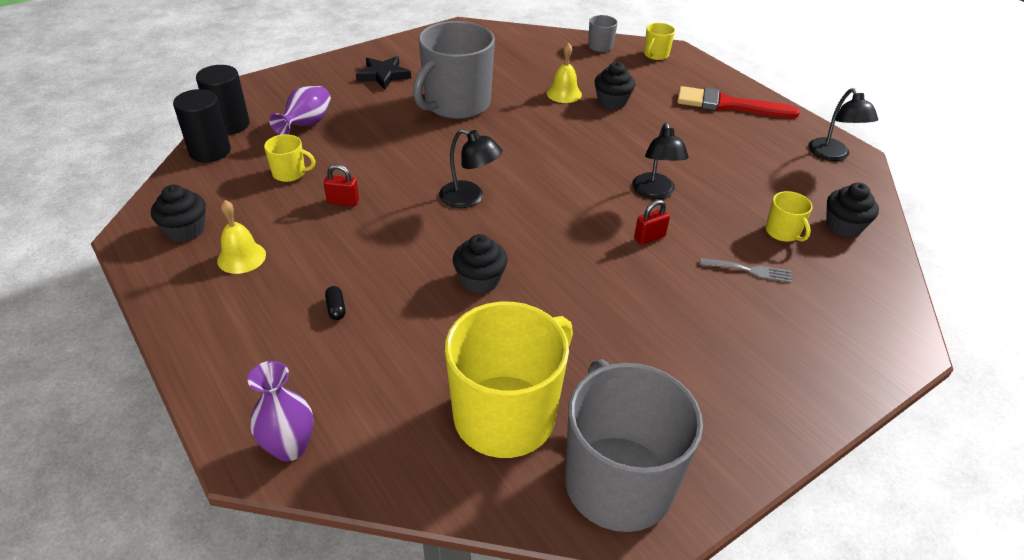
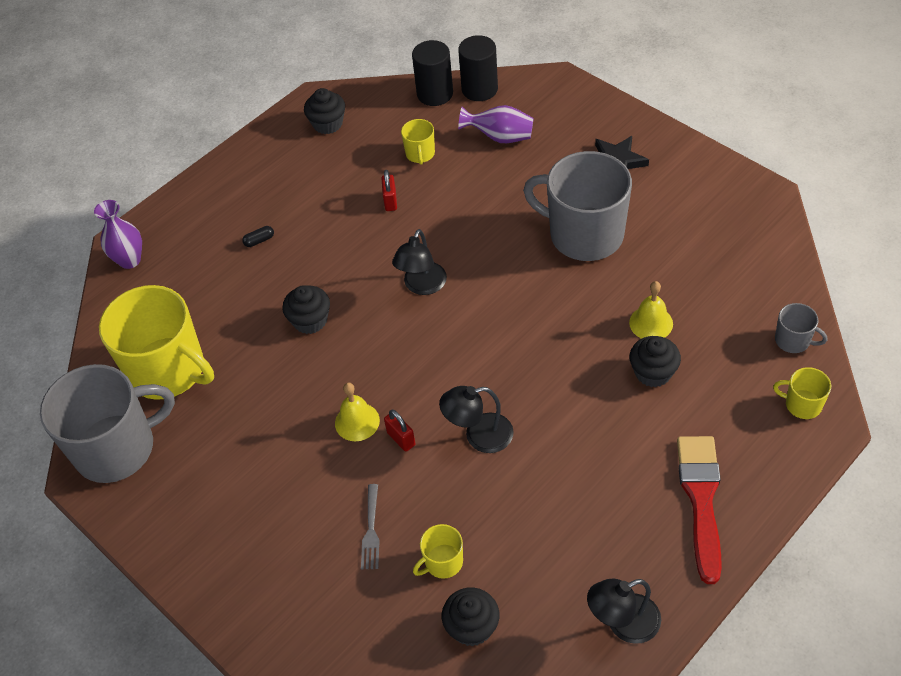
camera: 85 degrees right, 10 degrees up
yellow bell [217,200,266,274] -> yellow bell moved to [335,383,380,441]

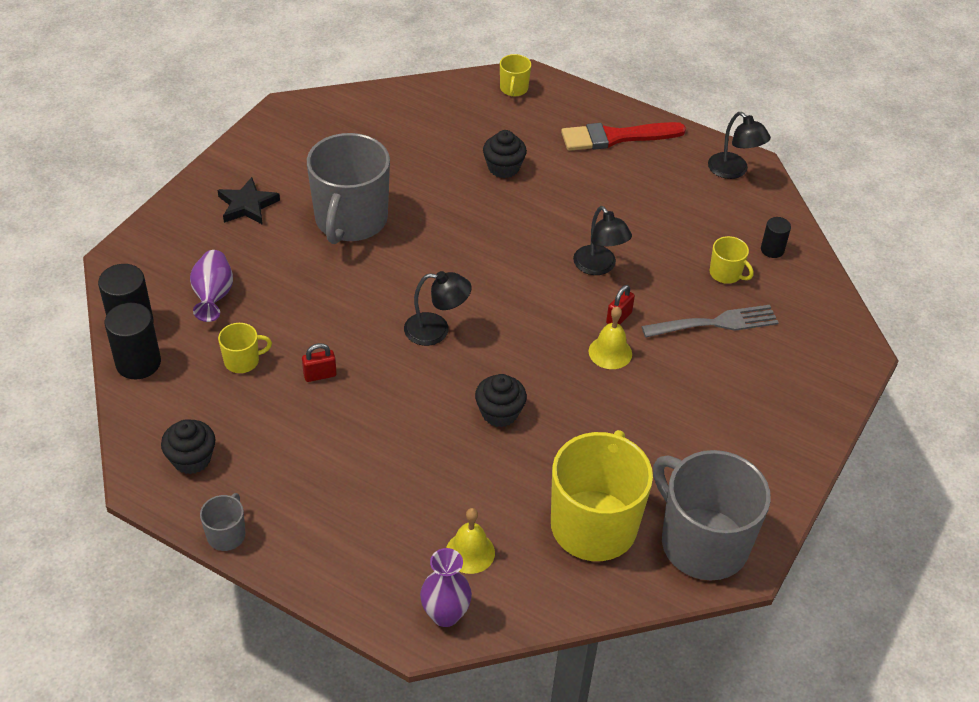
camera: 110 degrees left, 5 degrees down
black capsule [242,226,274,247] -> none
grey fork [361,484,380,570] -> grey fork [642,305,779,338], size x1.66
black cupcake [442,587,500,647] -> black cylinder [761,217,791,258]
yellow bell [629,281,673,339] -> yellow bell moved to [446,508,495,574]
grey mug [775,303,827,353] -> grey mug moved to [200,493,245,551]

